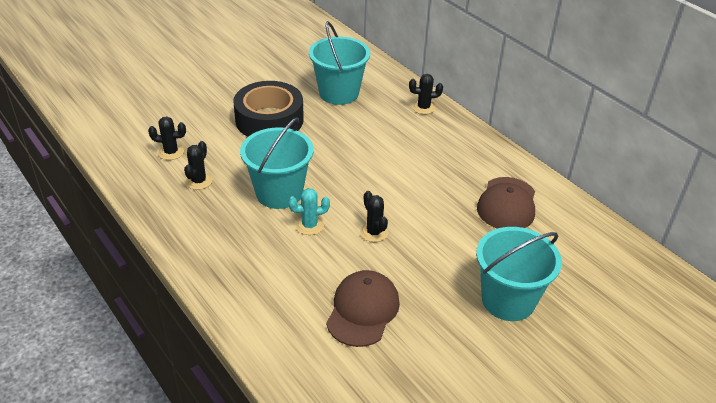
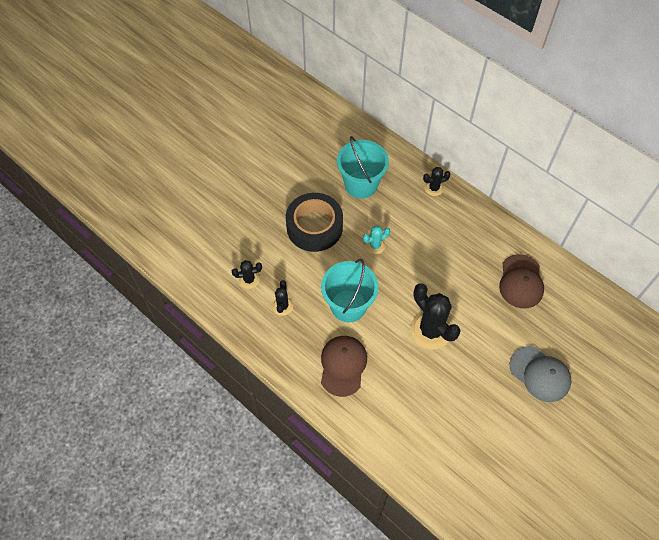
camera: 10 degrees left, 20 degrees up
turquoise cactus [288,188,330,235] -> turquoise cactus moved to [363,226,390,254]
brown cap [326,270,400,347] -> brown cap moved to [321,336,367,397]
black cactus [360,191,388,242] -> black cactus [410,283,461,349], size x1.94
turquoise bucket [476,227,562,321] -> grey cap [510,346,571,402]

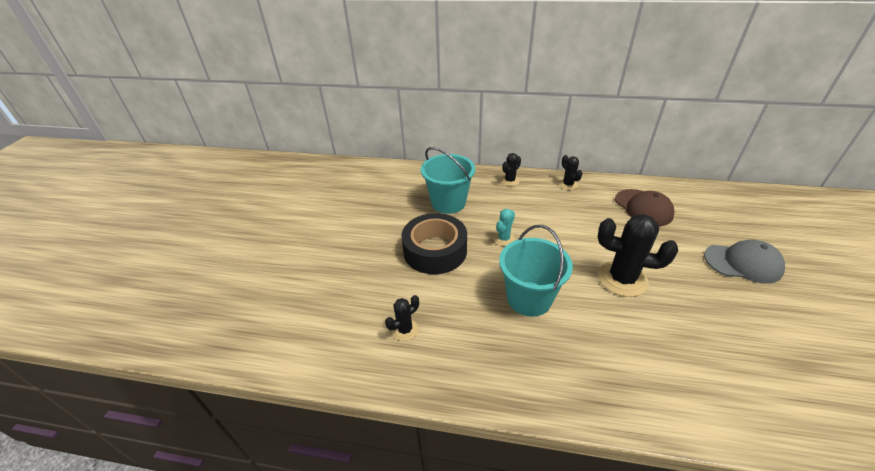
camera: 30 degrees left, 20 degrees down
black cactus [272,280,293,316] -> black cactus moved to [559,155,582,190]
brown cap [321,336,367,397] -> none

